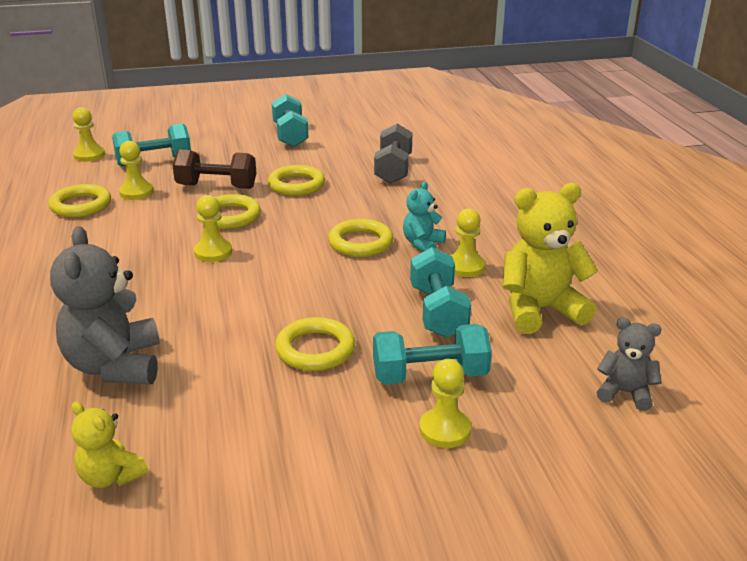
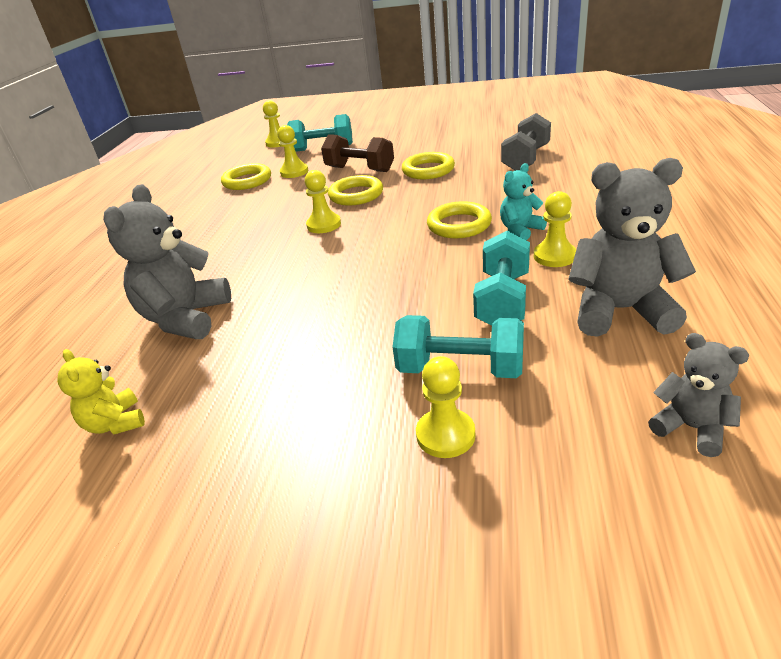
camera: 25 degrees right, 5 degrees up
turquoise dumbbell [272,93,309,147] -> none
yellow ring [275,317,355,371] -> none
yellow teddy bear [503,183,598,334] -> grey teddy bear [568,158,696,337]

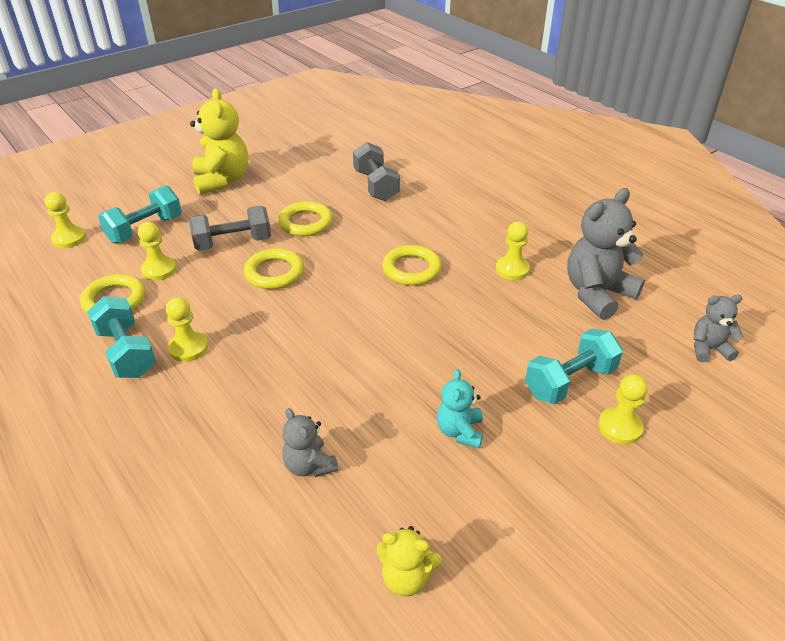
camera: 50 degrees left, 5 degrees up
grey teddy bear [103,184,231,339] -> grey teddy bear [282,408,338,477], size x0.54
yellow pawn [305,170,341,233] -> yellow pawn moved to [166,297,208,362]
brown dumbbell [321,134,394,172] -> grey dumbbell [189,206,271,251]
turquoise dumbbell [473,231,530,326] -> turquoise dumbbell moved to [87,296,156,378]
turquoise teddy bear [500,163,547,240] -> turquoise teddy bear moved to [437,369,483,448]
none -> yellow teddy bear [190,88,248,195]

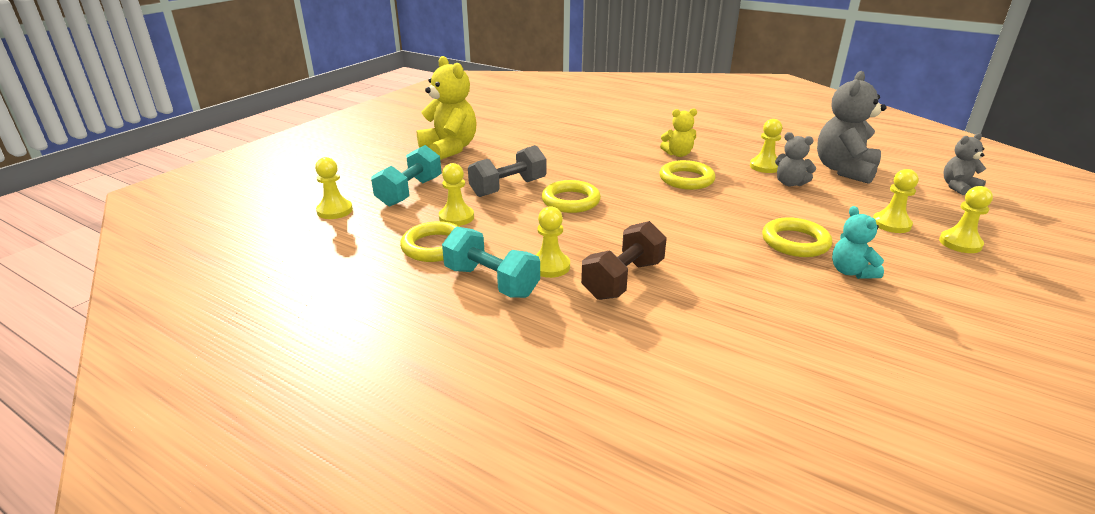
camera: 20 degrees left, 10 degrees down
yellow ring [278,201,333,236] -> yellow ring moved to [762,217,832,257]
grey teddy bear [282,408,338,477] -> grey teddy bear moved to [775,132,816,186]
grey dumbbell [353,142,400,201] -> none
yellow teddy bear [376,526,442,597] -> yellow teddy bear moved to [660,108,697,157]
turquoise dumbbell [525,329,623,404] -> yellow pawn [873,169,919,233]
none -> brown dumbbell [581,221,667,300]

